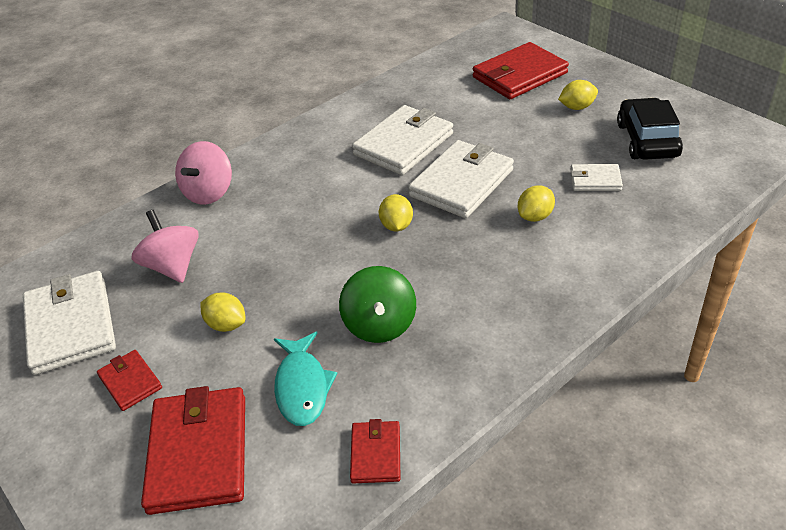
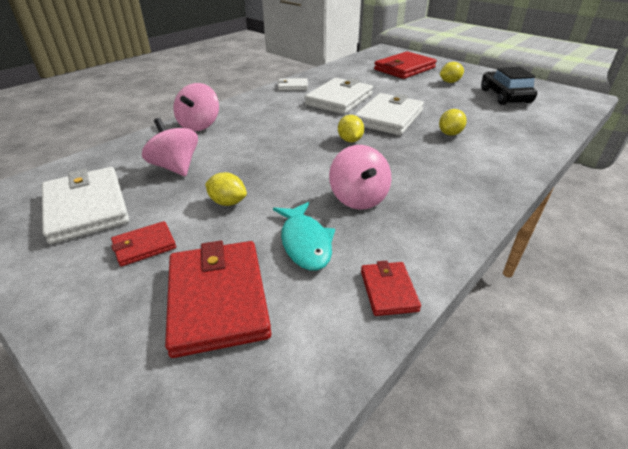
camera: 10 degrees left, 5 degrees down
red wallet [97,350,162,411] -> red wallet turned 75 degrees counterclockwise [111,221,176,267]
green spinning top [339,266,416,343] -> pink spinning top [329,145,391,210]
white wallet [570,164,623,191] -> white wallet moved to [277,78,308,91]

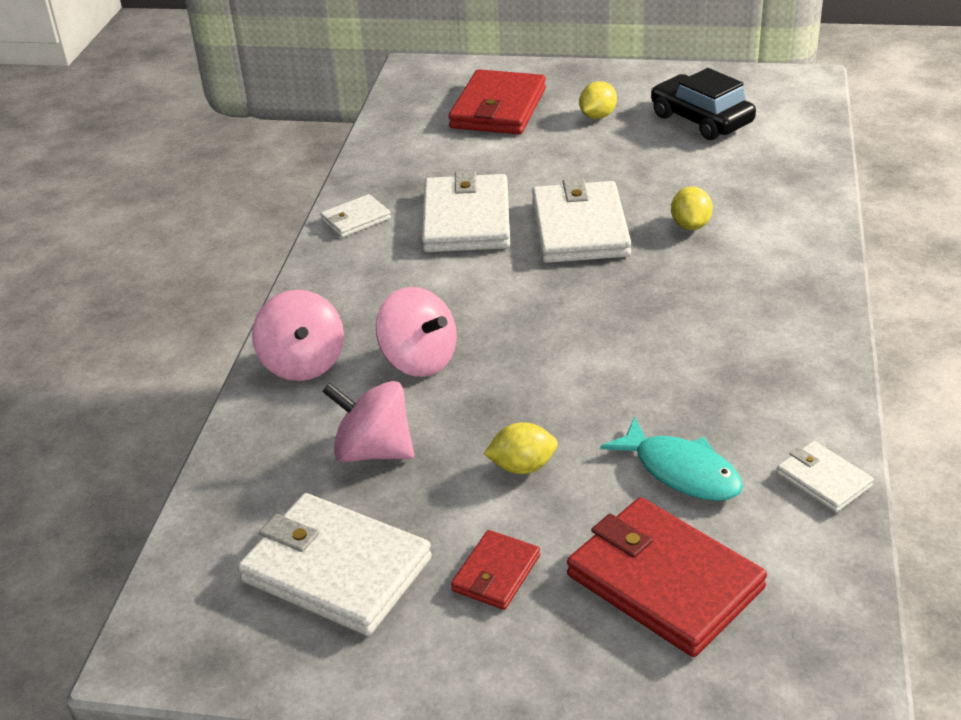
camera: 30 degrees left, 0 degrees up
pink spinning top [329,145,391,210] -> pink spinning top moved to [376,287,457,377]
yellow lemon [338,115,364,142] -> none
red wallet [361,261,421,316] -> white wallet [777,441,874,513]

